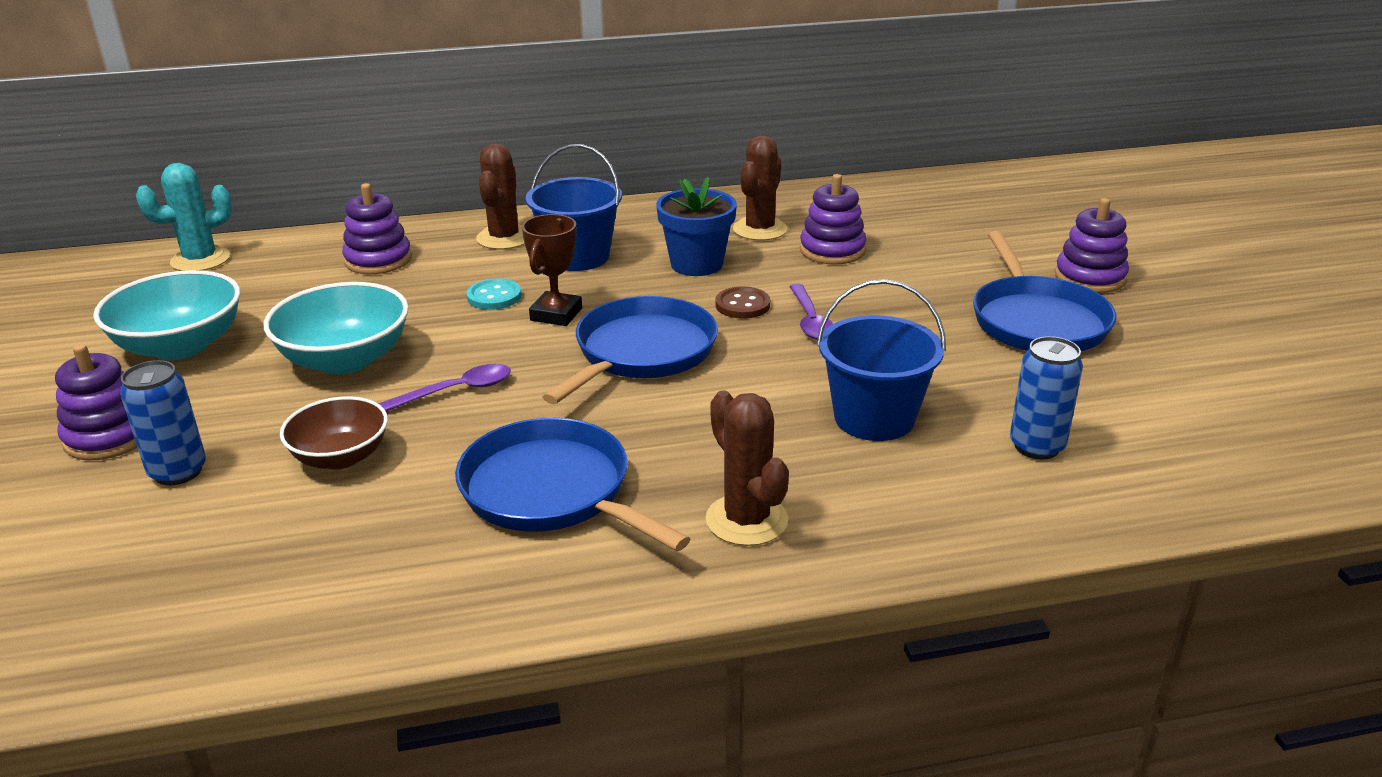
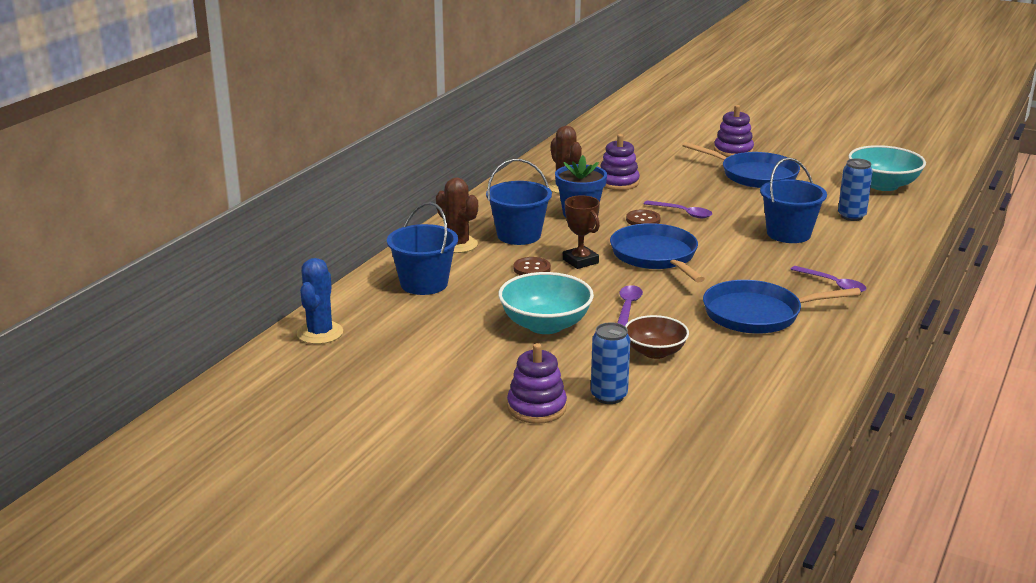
camera: 50 degrees left, 5 degrees down
turquoise bowl [93,270,240,360] -> turquoise bowl moved to [849,145,926,191]
turquoise cactus [136,163,232,271] -> blue cactus [297,258,343,344]
purple stacking toy [342,183,412,274] -> blue bucket [387,202,458,295]
turquoise button [466,278,522,310] -> brown button [514,257,551,275]
brown cactus [705,391,789,546] -> purple spoon [790,266,866,292]

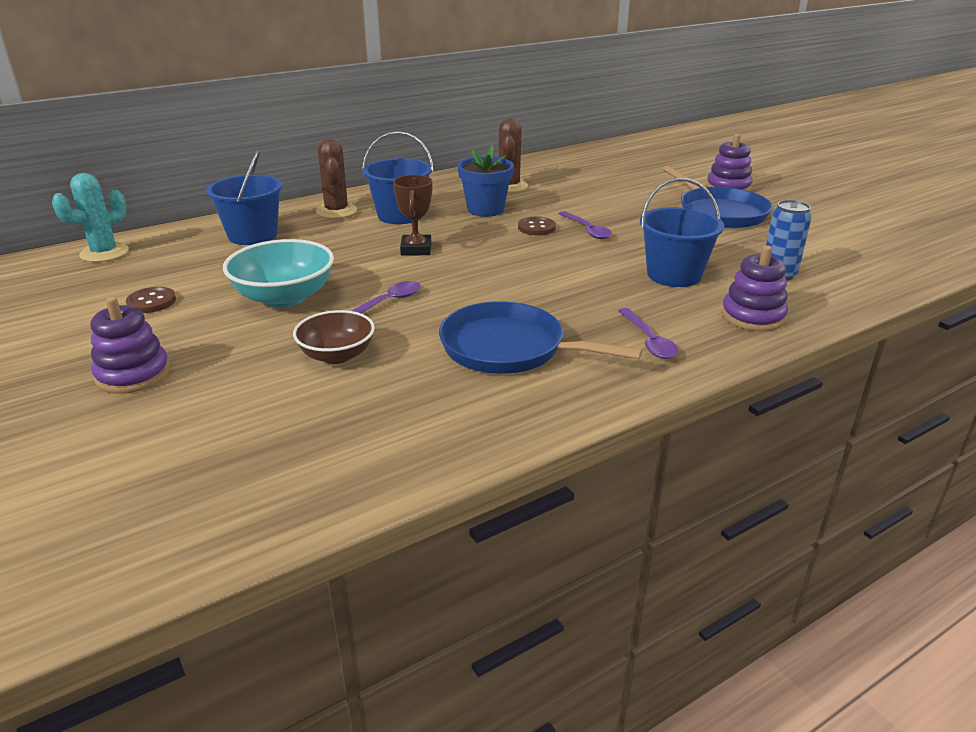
camera: 30 degrees right, 5 degrees up
blue cactus [297,258,343,344] -> turquoise cactus [52,173,129,262]
brown button [514,257,551,275] -> brown button moved to [126,287,176,313]
blue can [591,322,630,404] -> none
purple stacking toy [601,134,640,190] -> purple stacking toy moved to [721,245,788,332]
blue pan [610,223,705,283] -> none
turquoise bowl [849,145,926,191] -> none

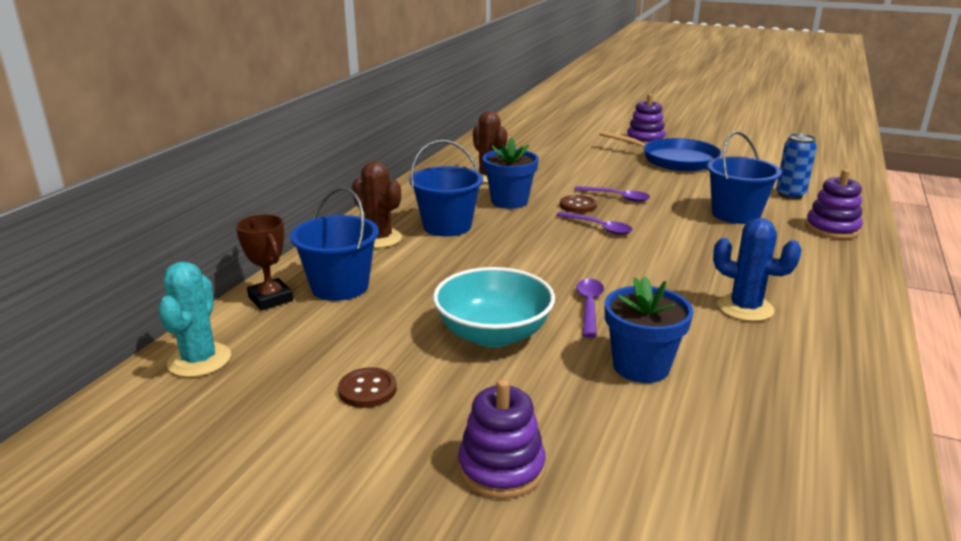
camera: 35 degrees left, 5 degrees down
brown bowl [293,310,375,364] -> blue flower pot [605,276,694,383]
brown trophy [393,175,432,256] -> brown trophy moved to [236,214,293,310]
blue pan [439,301,643,374] -> blue cactus [713,218,802,321]
purple spoon [618,308,679,359] -> purple spoon moved to [556,211,633,235]

